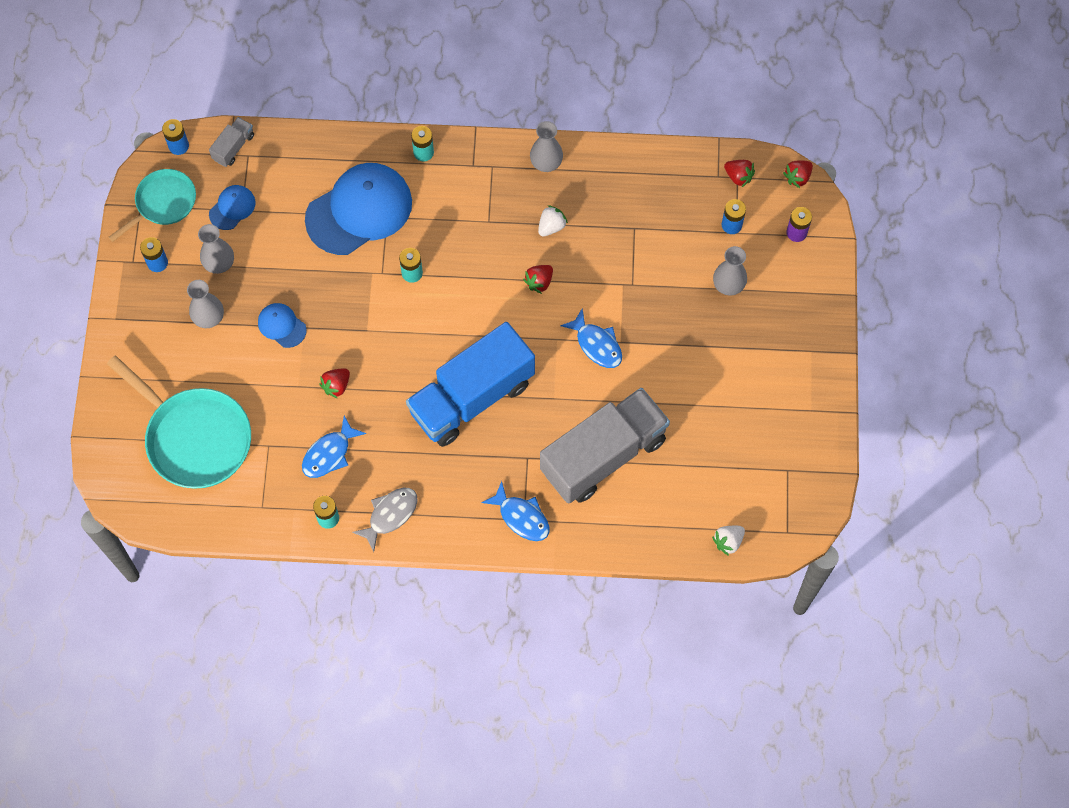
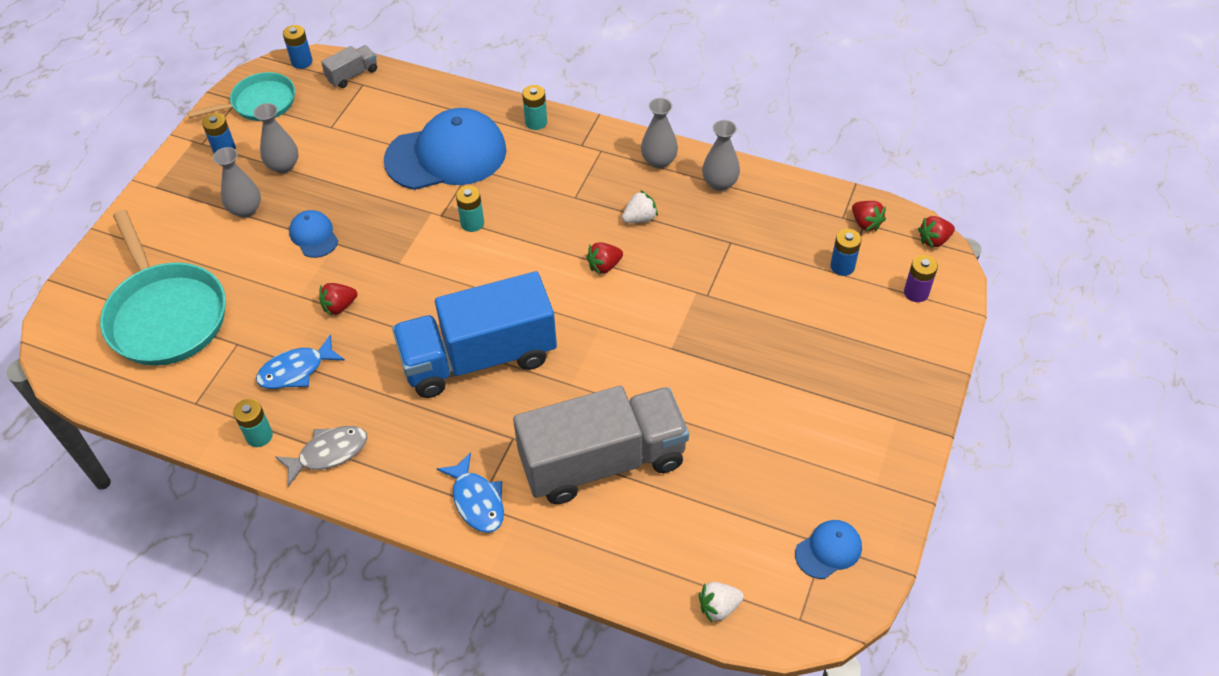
camera: 20 degrees right, 15 degrees down
blue cap [209,185,256,230] -> blue cap moved to [795,520,862,579]
blue fish [560,308,622,368] -> none
grey vase [713,246,747,296] -> grey vase moved to [702,120,740,191]

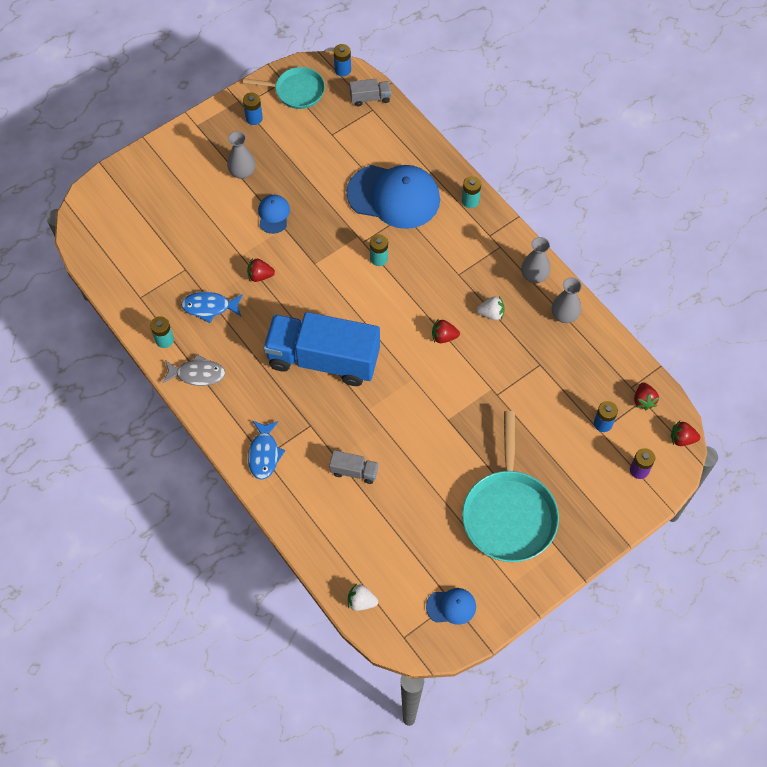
camera: 30 degrees right, 10 degrees up
turquoise pan [100,210,226,366] -> turquoise pan moved to [462,411,559,562]
grey vase [254,103,299,173] -> none
grey truck [513,386,689,504] -> grey truck [329,450,379,484], size x0.41

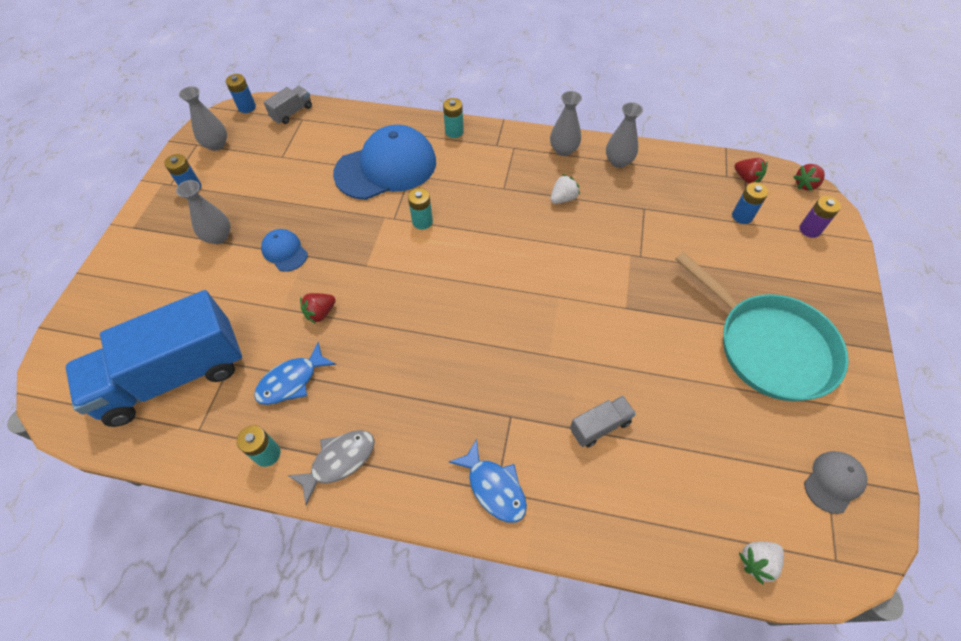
camera: 40 degrees left, 5 degrees down
turquoise pan [243,67,325,109] -> grey vase [179,86,227,151]
blue truck [263,312,380,386] -> blue truck moved to [65,290,242,427]
blue cap [426,588,476,625] -> grey cap [804,451,867,514]
red strawberry [432,319,460,343] -> none

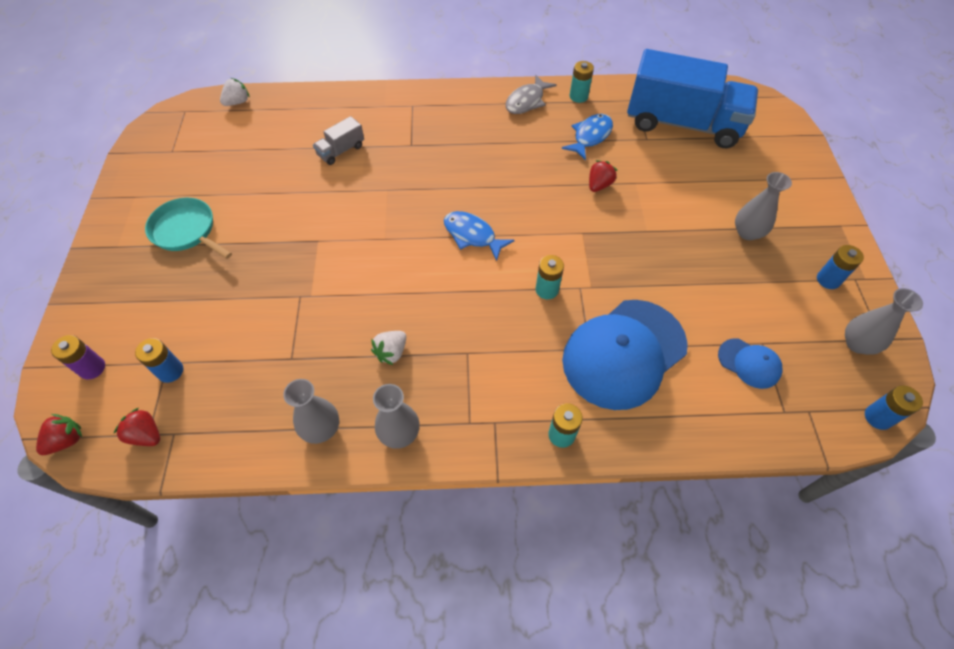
camera: 165 degrees right, 0 degrees up
blue truck [65,290,242,427] -> blue truck turned 60 degrees clockwise [627,49,758,148]
blue cap [261,229,308,272] -> blue cap moved to [718,338,782,389]
grey truck [264,86,312,124] -> none
blue fish [449,439,527,523] -> blue fish moved to [444,211,515,261]
turquoise pan [675,252,849,401] -> turquoise pan [145,198,232,259], size x0.61
grey cap [804,451,867,514] -> none

